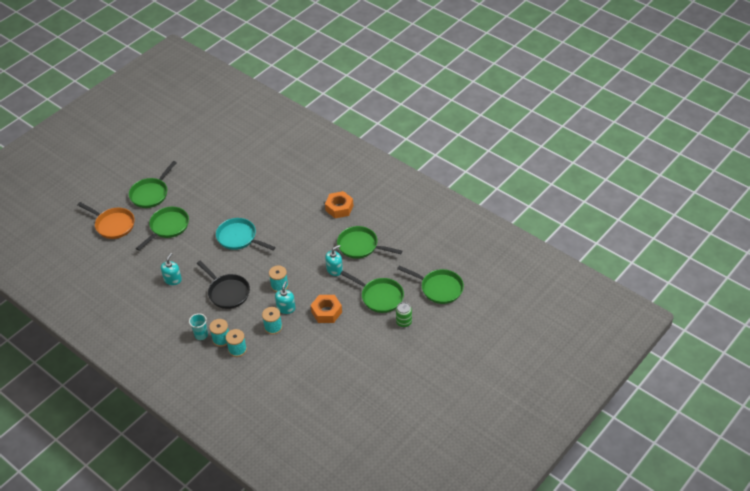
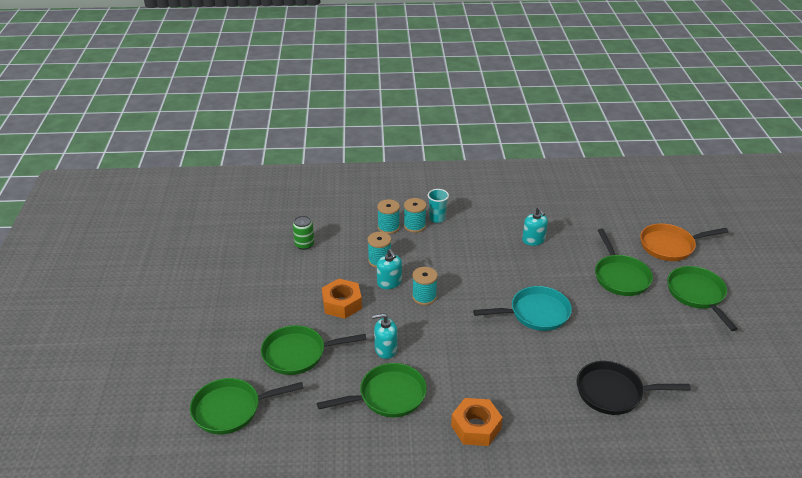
camera: 135 degrees right, 10 degrees down
black pan [197,261,250,309] -> black pan moved to [577,361,691,415]
turquoise soap dispenser [325,245,343,276] -> turquoise soap dispenser turned 75 degrees clockwise [372,313,397,359]
green can [396,302,412,327] -> green can moved to [293,216,314,250]

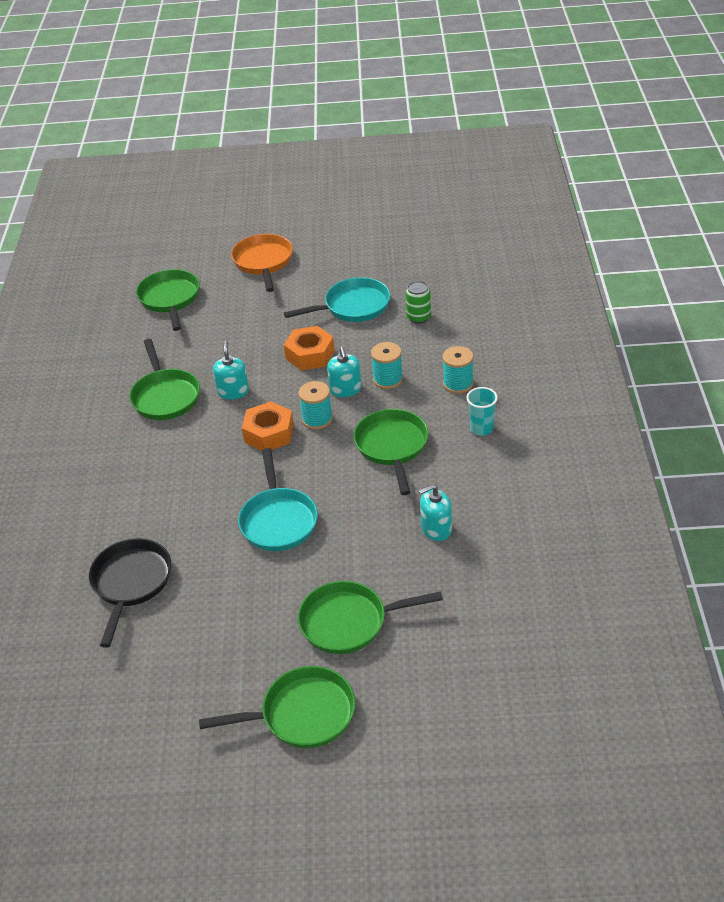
camera: 95 degrees right, 5 degrees up
green pan [261,325,367,375] -> green pan moved to [353,409,429,495]
turquoise soap dispenser [377,249,402,289] -> turquoise soap dispenser turned 75 degrees counterclockwise [327,347,362,397]
turquoise spool [404,198,426,233] -> none
orange nut [451,398,503,446] -> orange nut moved to [242,402,294,451]
orange pan [640,223,729,261] -> orange pan moved to [231,234,293,292]
none -> turquoise pan [284,277,391,322]

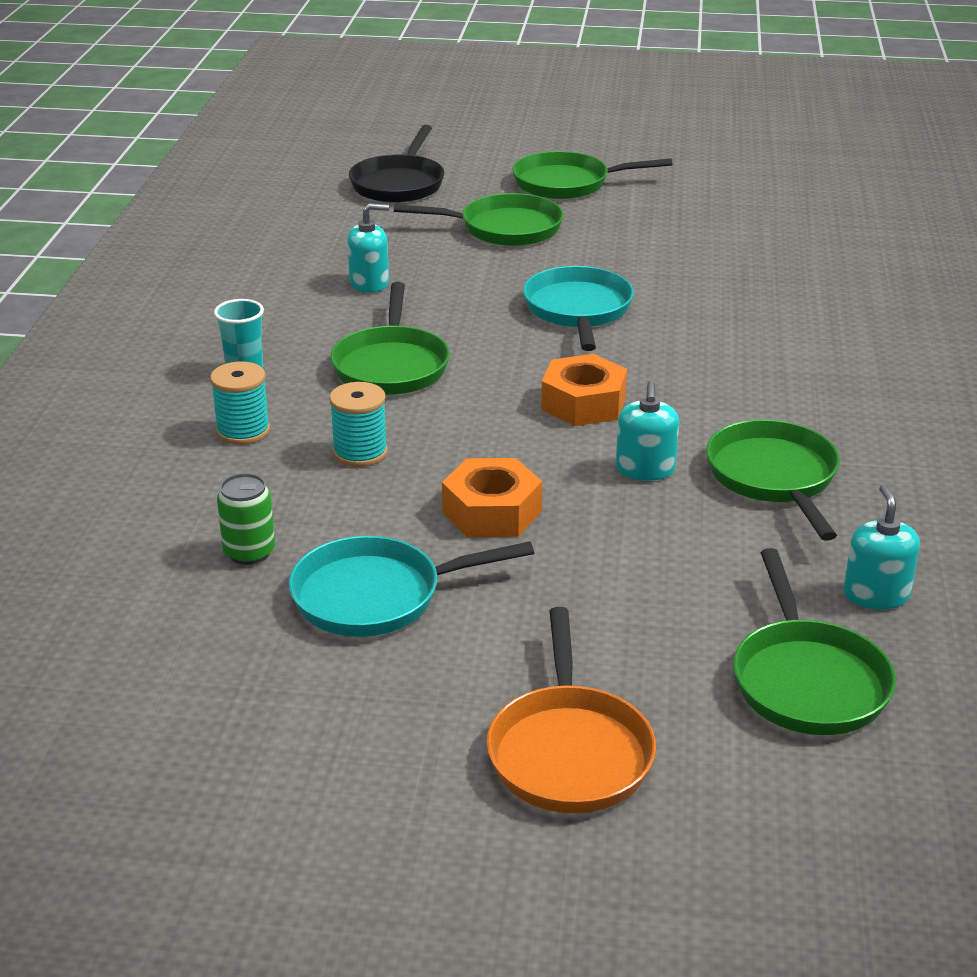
camera: 175 degrees left, 10 degrees down
black pan [89,538,171,648] -> black pan moved to [349,125,444,203]
turquoise spool [298,381,333,430] -> none
turquoise soap dispenser [327,347,362,397] -> turquoise soap dispenser moved to [844,484,920,610]

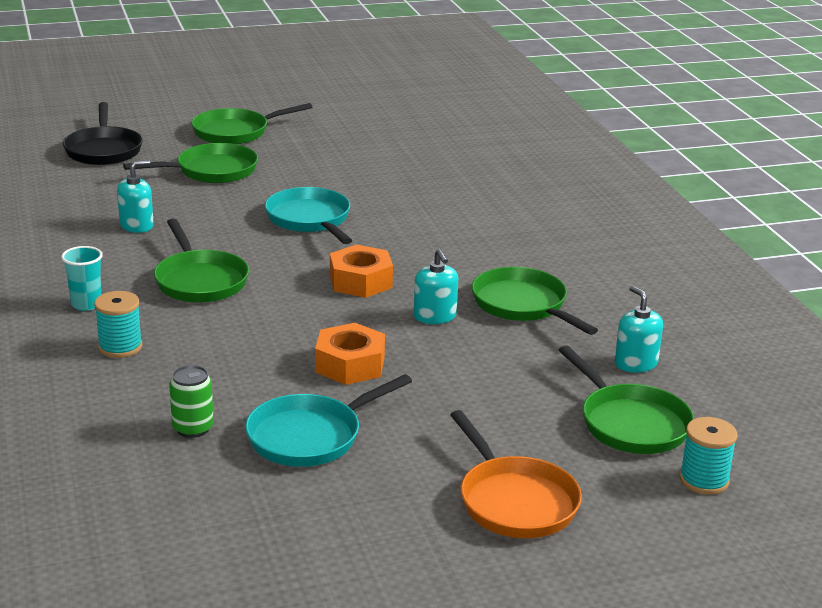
camera: 25 degrees left, 5 degrees down
turquoise spool [329,382,388,467] -> turquoise spool moved to [679,417,737,495]

